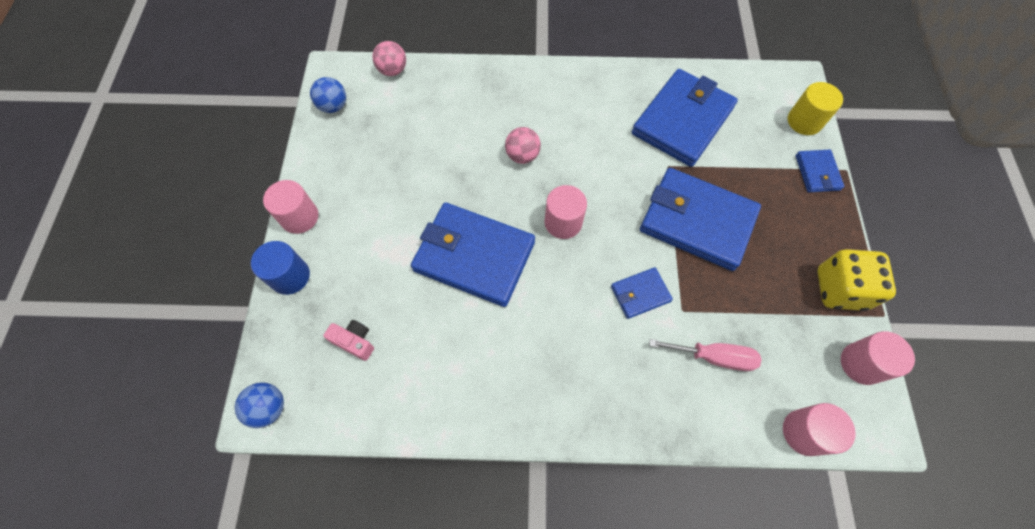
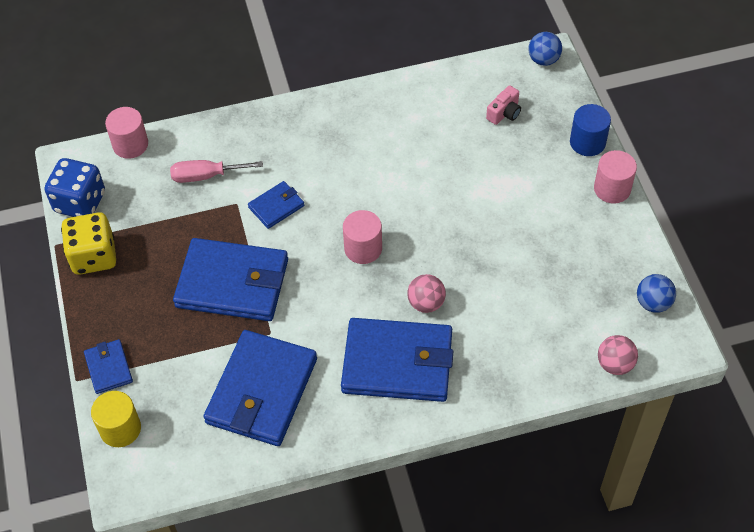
camera: 165 degrees right, 10 degrees down
pink camera [323,320,374,361] -> pink camera turned 60 degrees counterclockwise [486,85,521,125]
blue wallet [411,202,535,307] -> blue wallet moved to [341,318,453,402]
pink cylinder [841,331,915,385] -> blue dice [45,158,105,217]

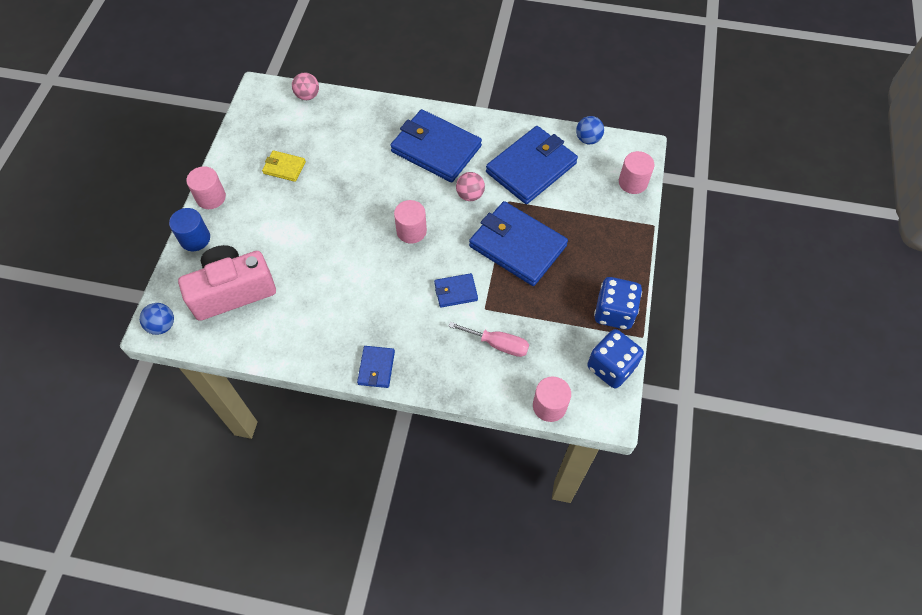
camera: 155 degrees left, 5 degrees up
yellow dice [61,212,116,275] -> blue dice [594,277,642,330]
blue wallet [84,339,133,394] -> blue wallet moved to [357,346,395,388]
yellow cylinder [91,391,141,447] -> pink cylinder [619,151,655,194]
pink ball [407,274,446,313] -> pink ball moved to [456,172,485,201]
pink camera [486,85,521,125] -> pink camera [178,245,276,321], size x2.45
blue ball [637,274,676,313] -> blue ball moved to [576,116,604,144]
none -> yellow wallet [262,150,306,182]

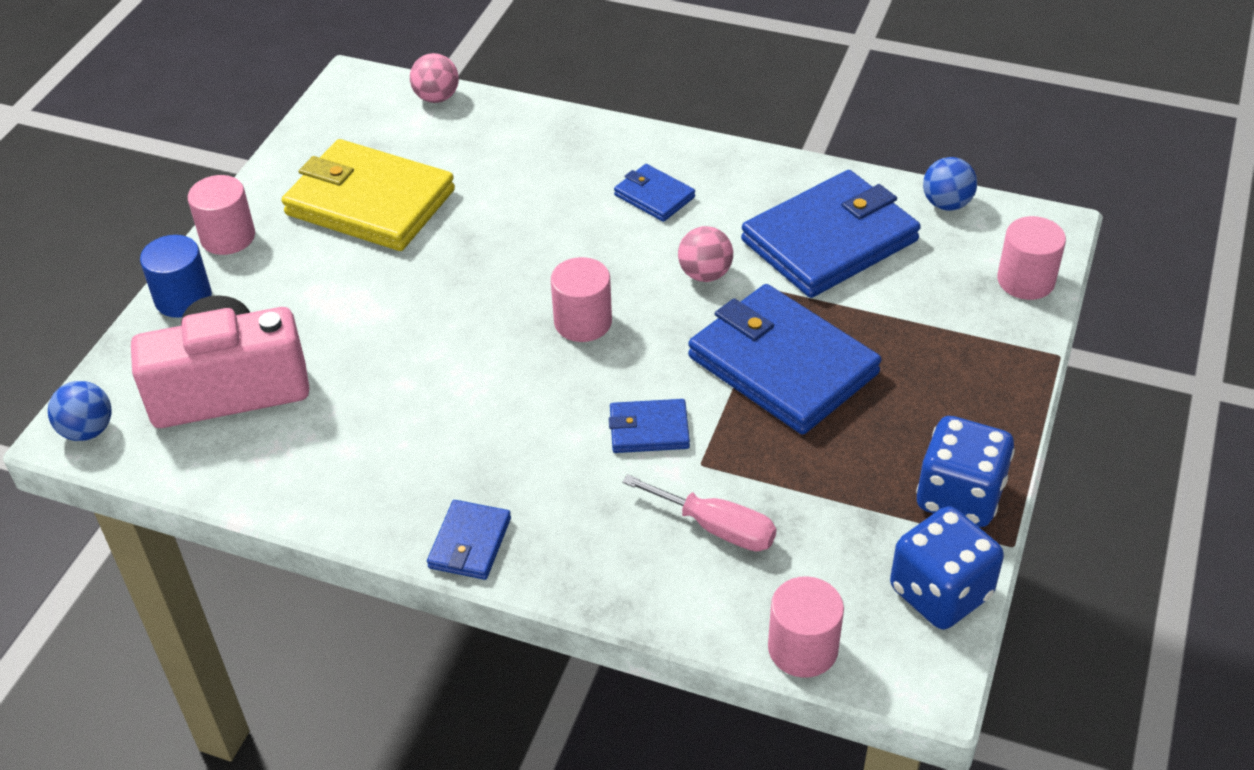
camera: 10 degrees right, 15 degrees down
yellow wallet [262,150,306,182] -> yellow wallet [282,139,455,251], size x2.11
blue wallet [390,109,482,182] -> blue wallet [614,164,695,222], size x0.47

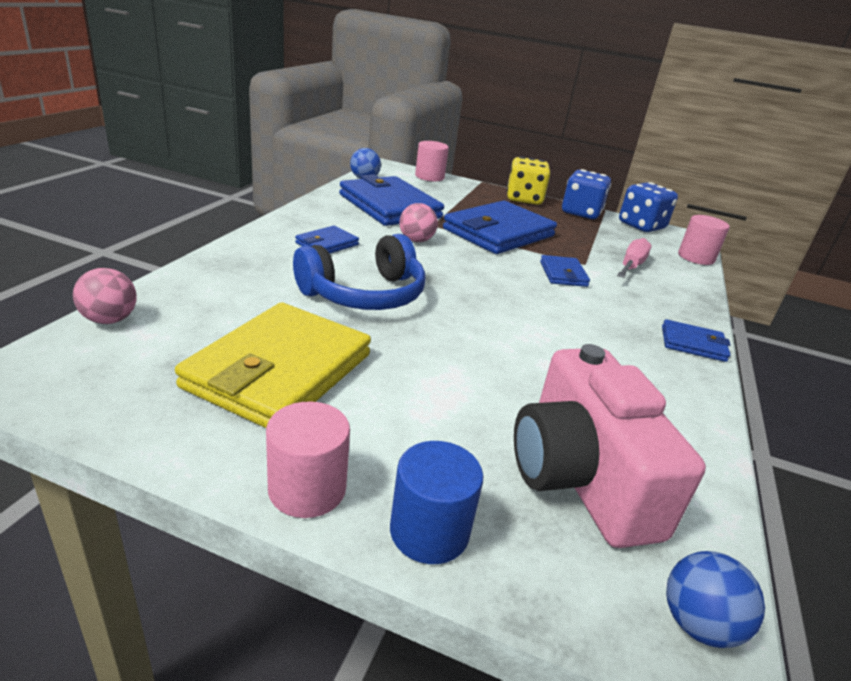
camera: 95 degrees left, 15 degrees down
pink cylinder [551,257,612,342] -> none
none -> blue headphones [293,234,426,310]
none -> yellow dice [507,157,550,205]

